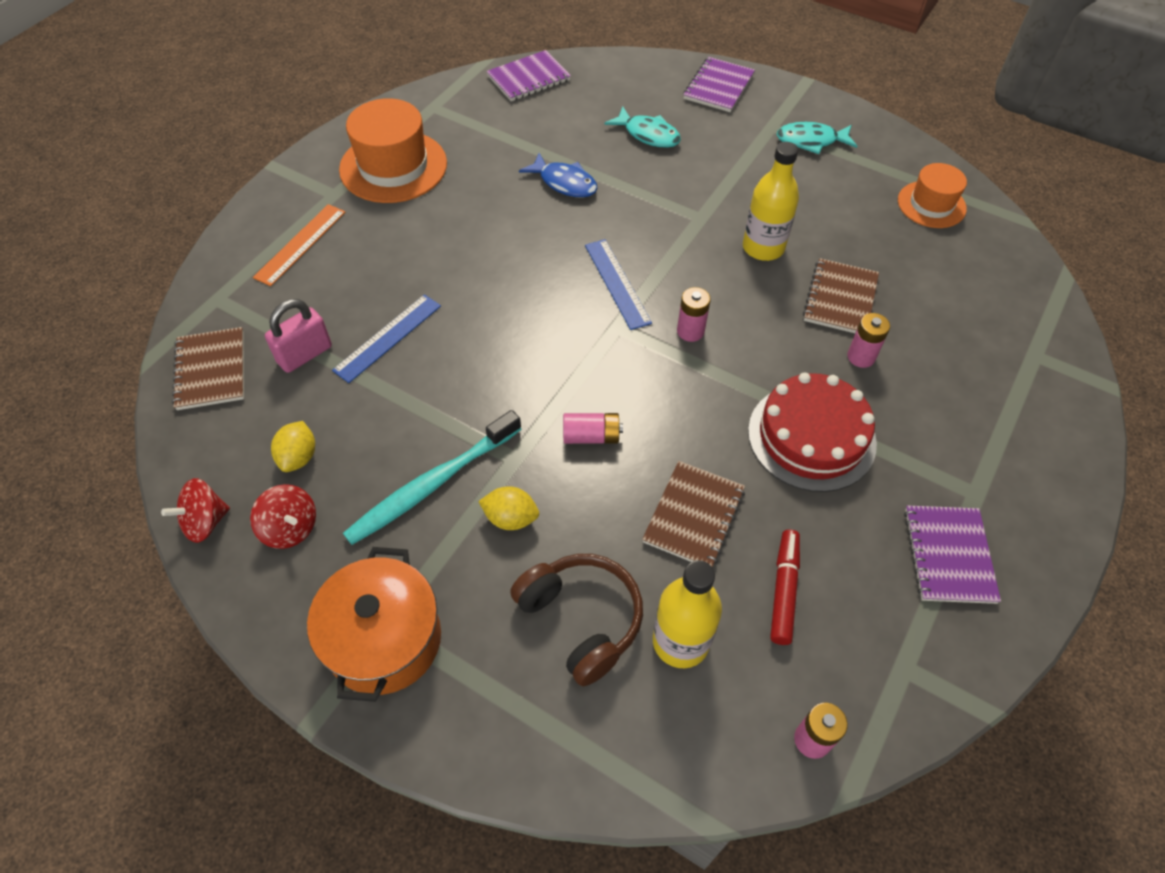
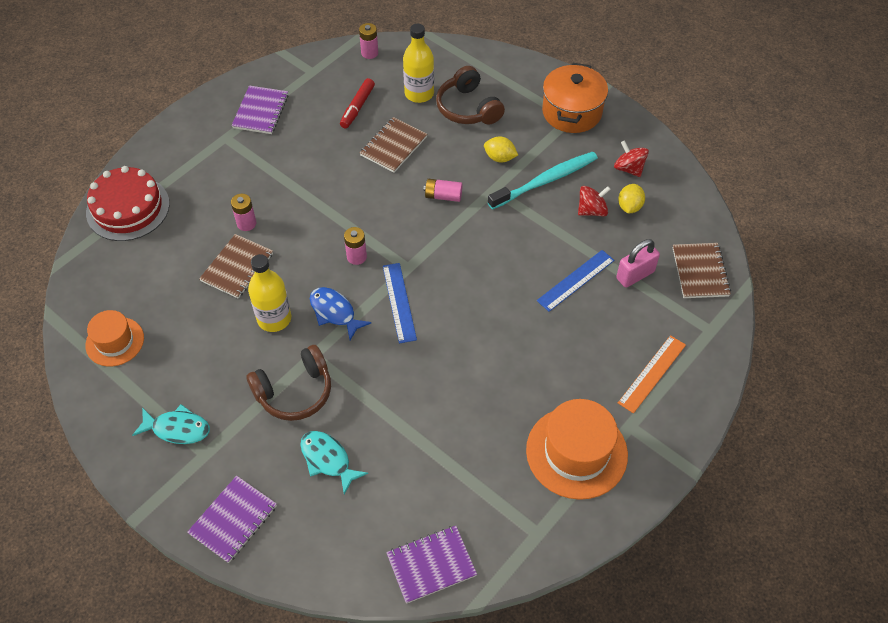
camera: 170 degrees left, 0 degrees up
red spinning top [161,478,230,543] -> red spinning top moved to [578,186,610,216]
blue fish [519,153,598,198] -> blue fish moved to [310,287,372,340]
red cake [748,372,877,492] -> red cake moved to [86,166,170,241]
none -> brown headphones [246,345,331,421]

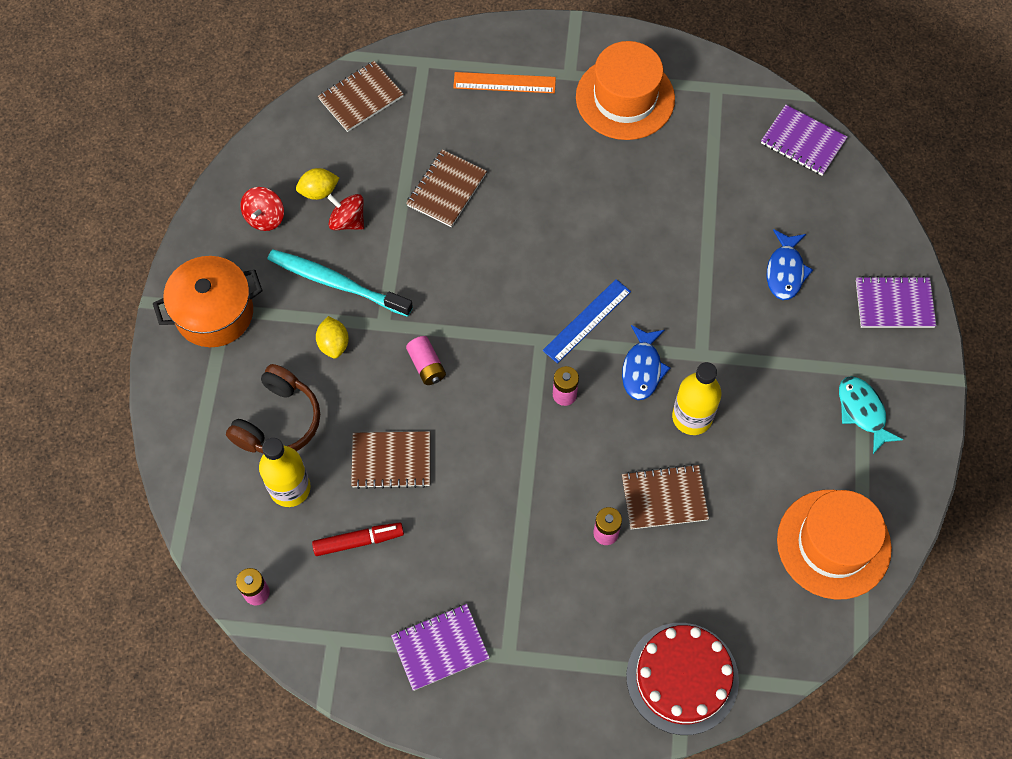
camera: 125 degrees left, 10 degrees up
orange hat [85,310,144,366] -> orange hat [777,490,892,600], size x1.64
brown headphones [246,345,331,421] -> none
turquoise fish [300,431,368,495] -> blue fish [767,229,813,300]
blue ruler [537,250,614,312] -> brown notebook [406,150,487,227]
pink padlock [616,239,660,288] -> none

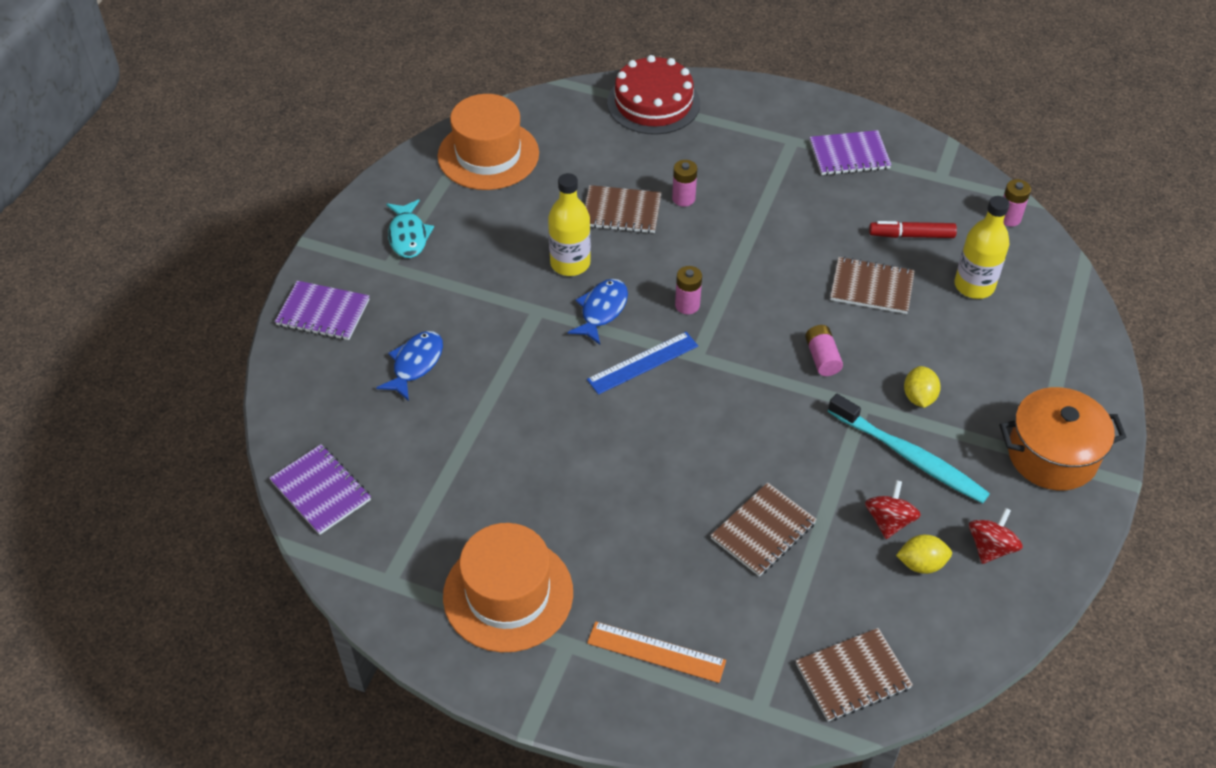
camera: 165 degrees left, 15 degrees down
brown headphones [226,364,320,454] -> none
red spinning top [327,194,364,230] -> red spinning top turned 120 degrees counterclockwise [865,480,921,539]

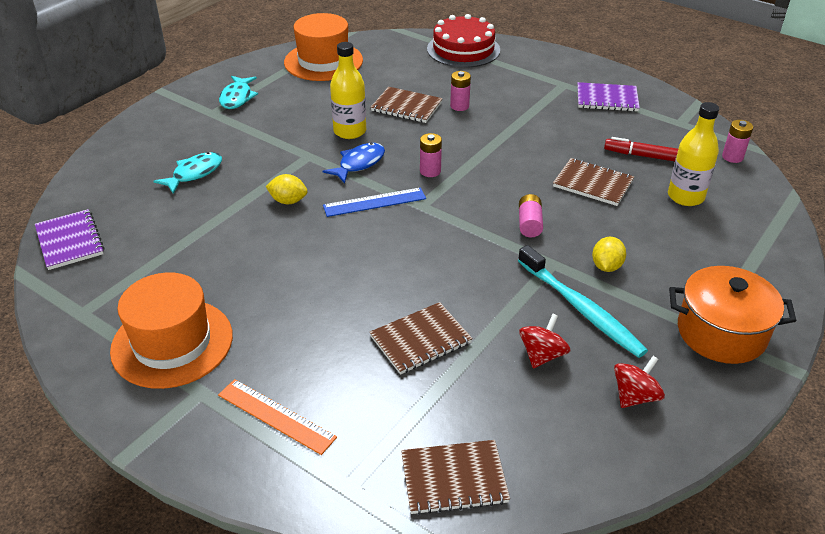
camera: 15 degrees right, 10 degrees down
purple notebook [275,281,369,340] -> none
blue fish [376,331,443,401] -> turquoise fish [154,152,222,194]
yellow lemon [896,535,952,574] -> yellow lemon moved to [266,174,308,204]

